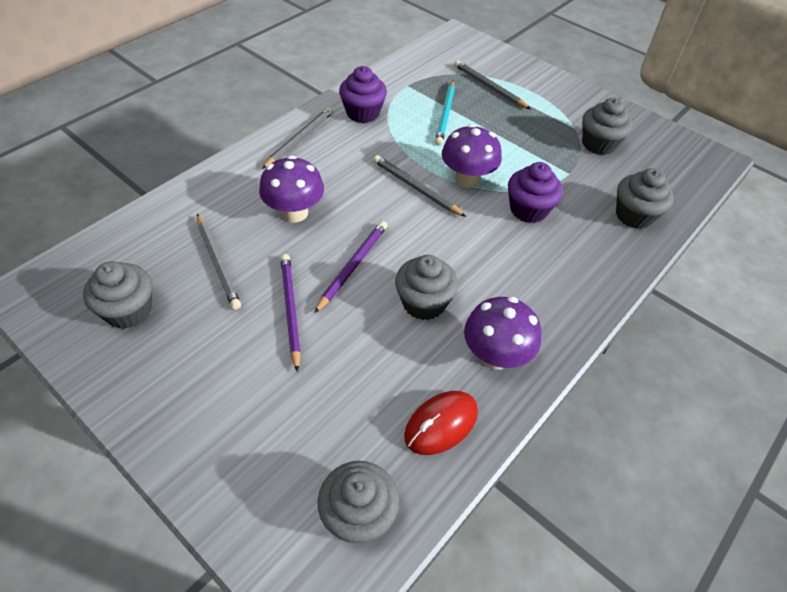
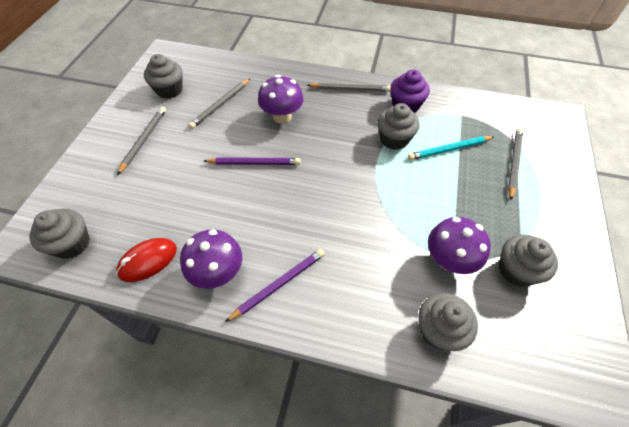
camera: 65 degrees right, 5 degrees up
purple pencil [280,254,301,372] -> purple pencil moved to [225,249,325,322]
grey pencil [373,155,466,217] -> grey pencil moved to [117,106,166,175]
grey cupcake [395,255,458,320] -> grey cupcake moved to [377,103,419,150]
red mouse [404,391,478,455] -> red mouse turned 60 degrees counterclockwise [116,238,177,282]
purple mushroom [442,124,502,188] -> purple mushroom moved to [428,217,491,274]
purple cupcake [508,162,563,223] -> none

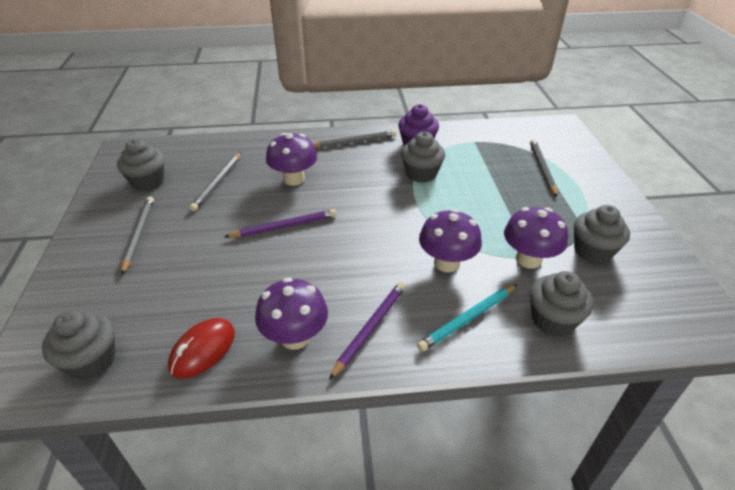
camera: 20 degrees left, 15 degrees down
turquoise pencil [408,136,494,160] -> turquoise pencil moved to [417,284,517,351]
none -> purple mushroom [419,209,482,272]

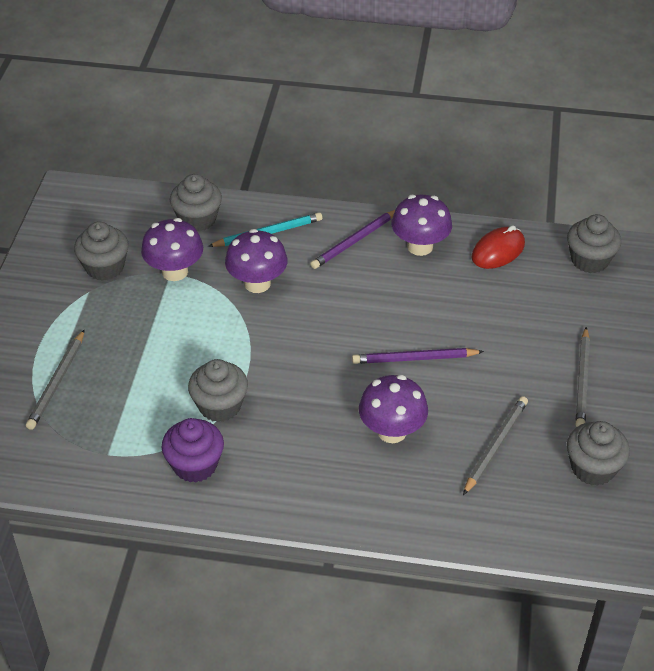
camera: 165 degrees left, 5 degrees up
grey pencil [313,130,396,148] -> none

